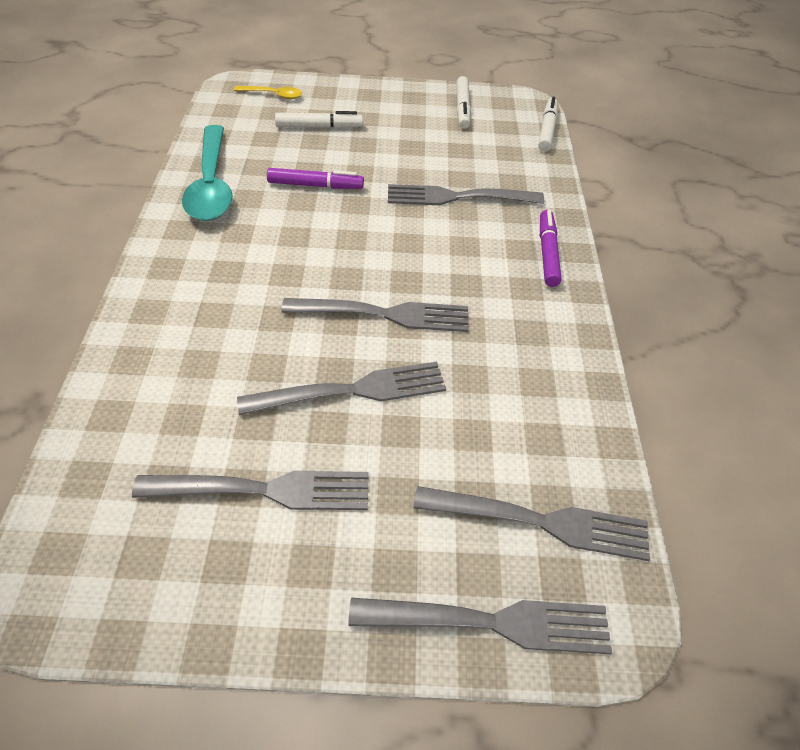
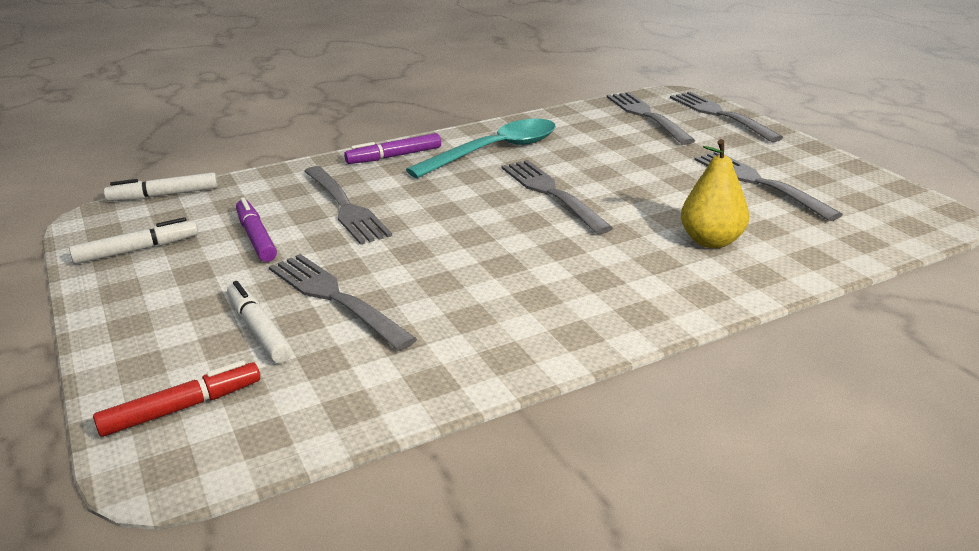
camera: 115 degrees left, 20 degrees down
turquoise spoon [182,125,233,221] -> turquoise spoon moved to [406,119,556,178]
yellow spoon [234,86,302,99] -> red marker [93,360,260,437]
grey fork [237,362,446,415] -> grey fork moved to [269,254,417,351]
purple marker [267,168,364,189] -> purple marker moved to [236,197,277,262]
none -> yellow pear [681,139,749,248]

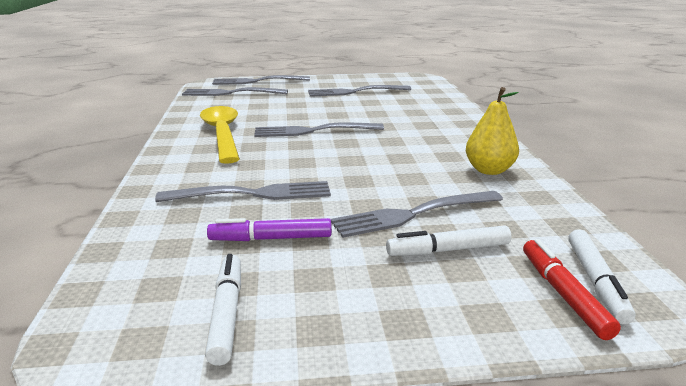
camera: 70 degrees left, 5 degrees down
white marker [104,172,218,201] -> white marker moved to [568,229,635,324]
purple marker [344,133,441,164] -> none
turquoise spoon [406,119,556,178] -> yellow spoon [200,106,240,164]
yellow pear [681,139,749,248] -> yellow pear moved to [466,87,519,175]

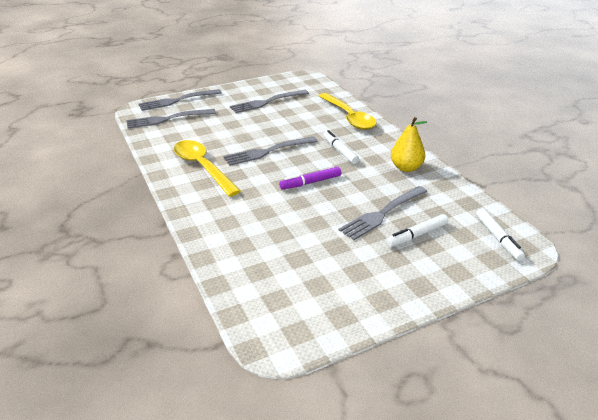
camera: 20 degrees left, 10 degrees up
grey fork [155,181,331,202] -> none
white marker [205,254,241,366] -> white marker moved to [323,130,359,164]
purple marker [207,218,332,241] -> purple marker moved to [279,167,341,190]
red marker [523,239,621,340] -> none
none -> yellow spoon [319,93,376,130]

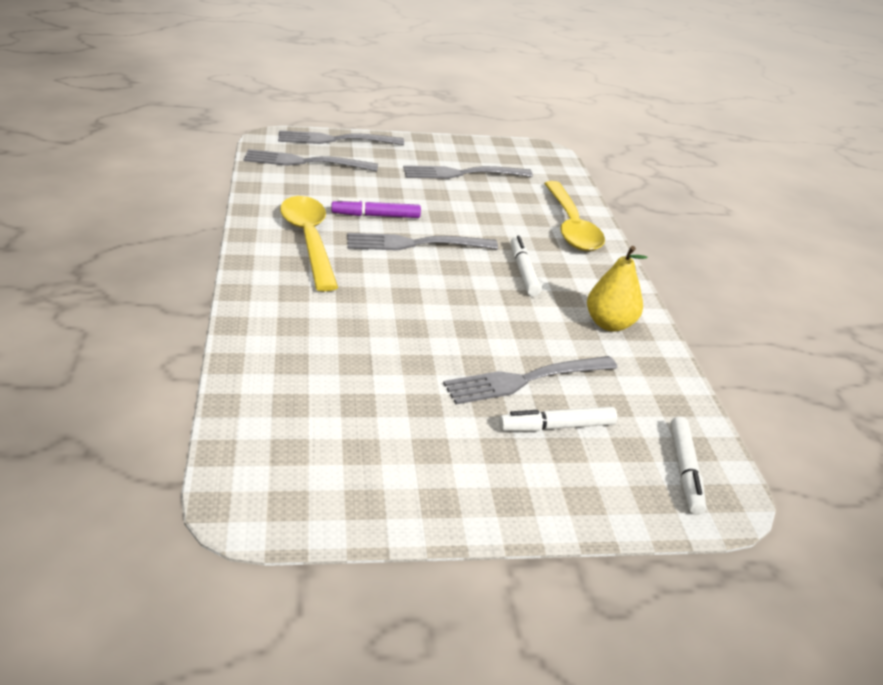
camera: 15 degrees right, 0 degrees up
purple marker [279,167,341,190] -> purple marker moved to [331,198,421,218]

